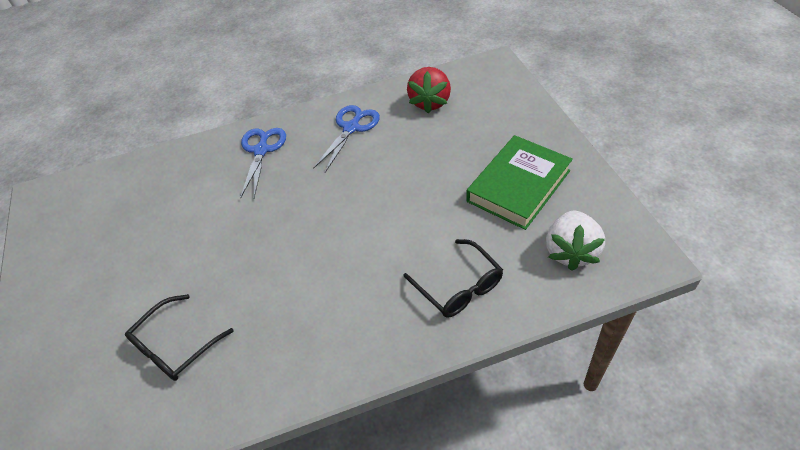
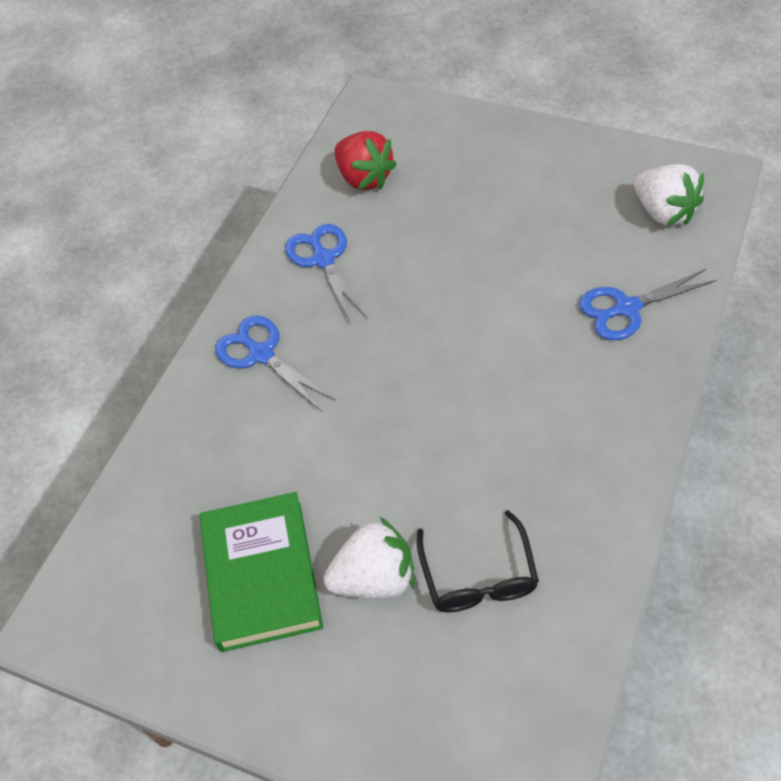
camera: 50 degrees left, 5 degrees up
black glasses [403,239,503,318] -> blue scissors [579,269,716,340]
green book [466,135,573,230] -> green book moved to [200,492,323,652]
none -> white strawberry [324,517,414,599]

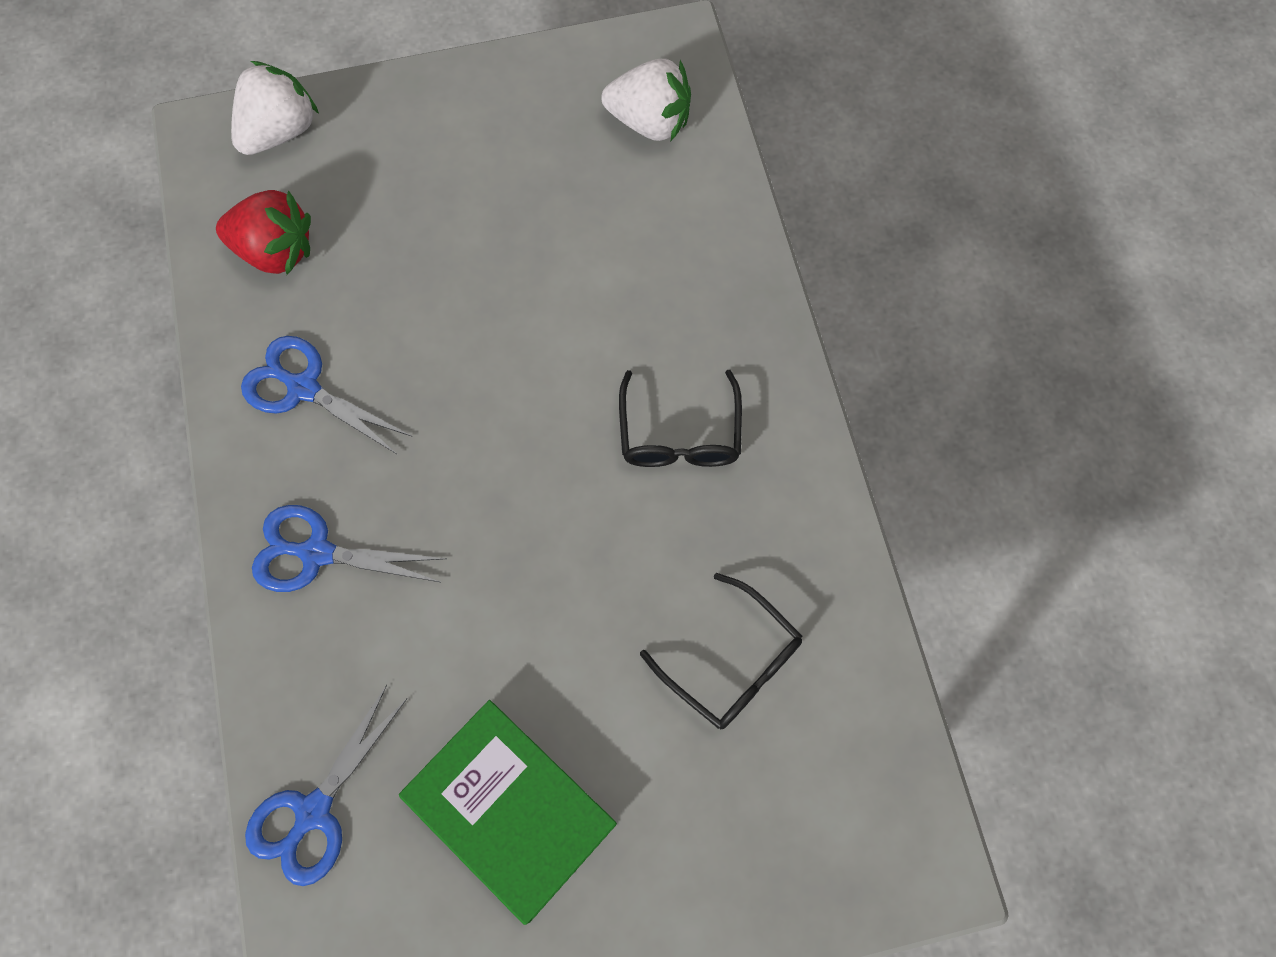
camera: 40 degrees left, 15 degrees up
white strawberry [324,517,414,599] -> white strawberry moved to [231,61,319,155]
blue scissors [579,269,716,340] -> blue scissors moved to [245,685,408,886]
none -> black glasses [619,370,742,467]

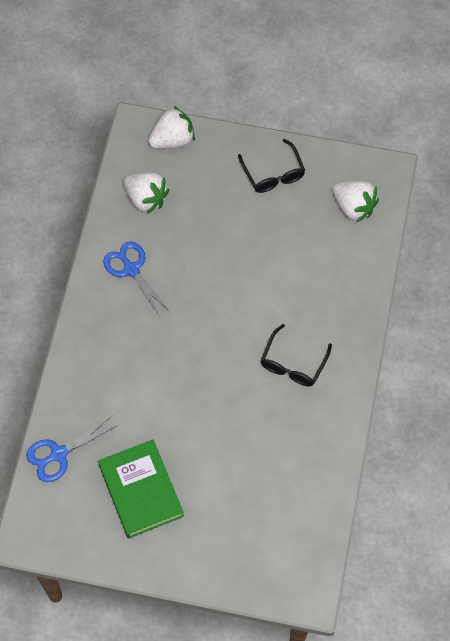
camera: 25 degrees right, 5 degrees down
red strawberry [216,190,311,275] -> white strawberry [123,172,169,214]
blue scissors [252,505,446,592] -> none
black glasses [640,573,802,729] -> black glasses moved to [238,139,305,193]

